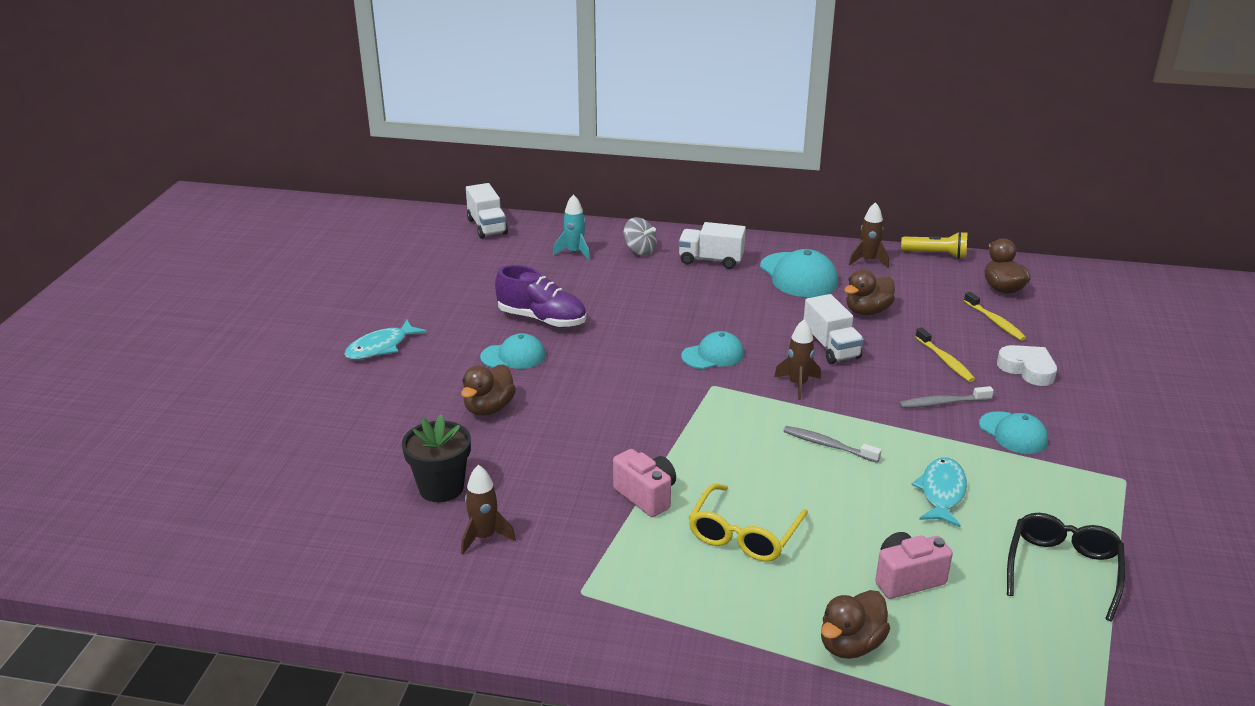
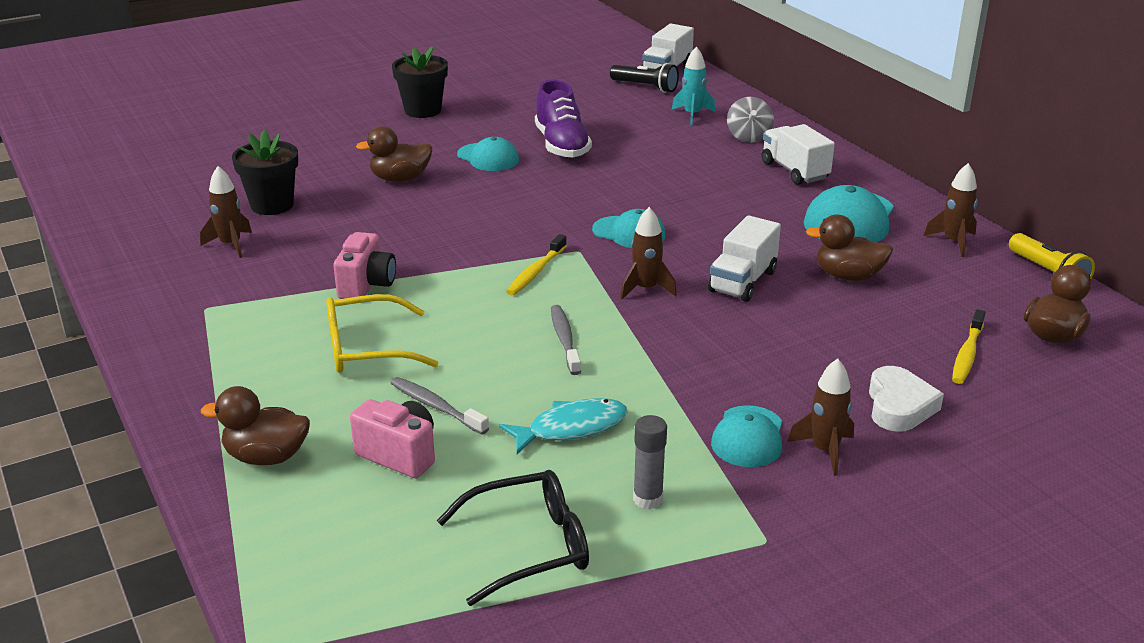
camera: 50 degrees right, 0 degrees up
turquoise fish [344,320,427,360] -> black flower pot [392,46,448,118]
grey toothbrush [899,386,994,408] -> grey toothbrush moved to [390,377,489,435]
yellow toothbrush [915,327,975,382] -> yellow toothbrush moved to [506,234,567,295]
none -> black flashlight [610,63,679,93]
none -> grey glue stick [633,415,667,509]
none -> brown rocket [788,359,854,476]

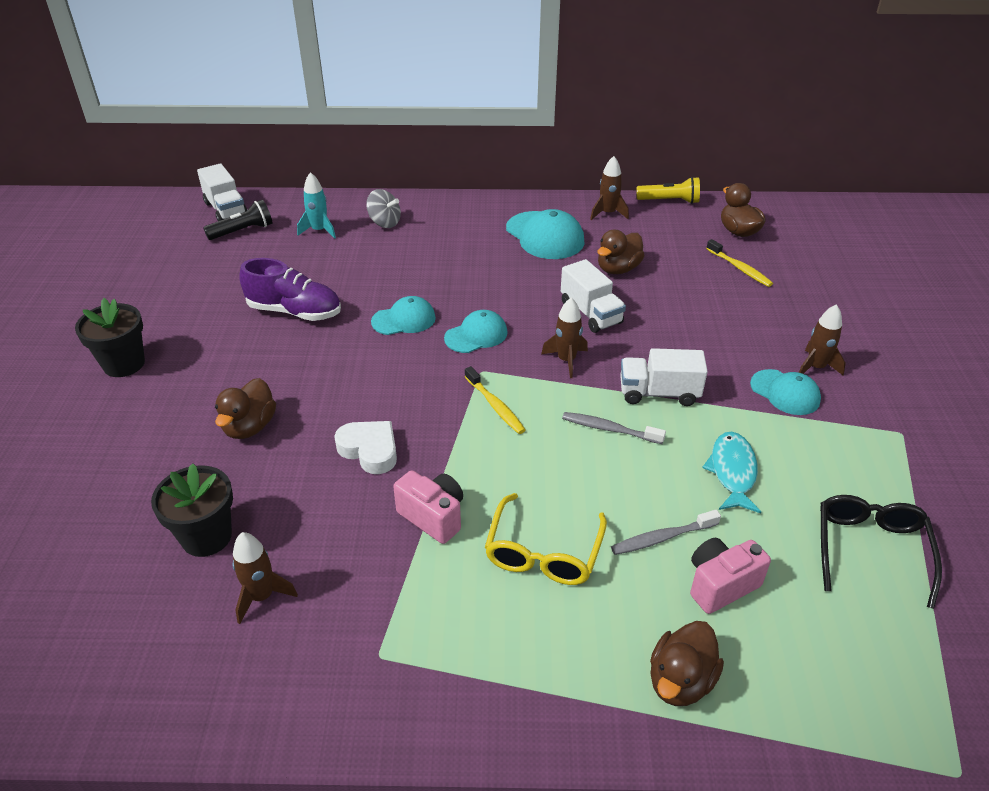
camera: 60 degrees left, 10 degrees up
turquoise cap [457,137,519,171] -> turquoise cap moved to [371,296,436,335]
grey glue stick [633,415,667,509] -> none
white truck [762,124,835,185] -> white truck moved to [620,348,708,406]
white heart [869,366,944,432] -> white heart moved to [334,421,397,474]

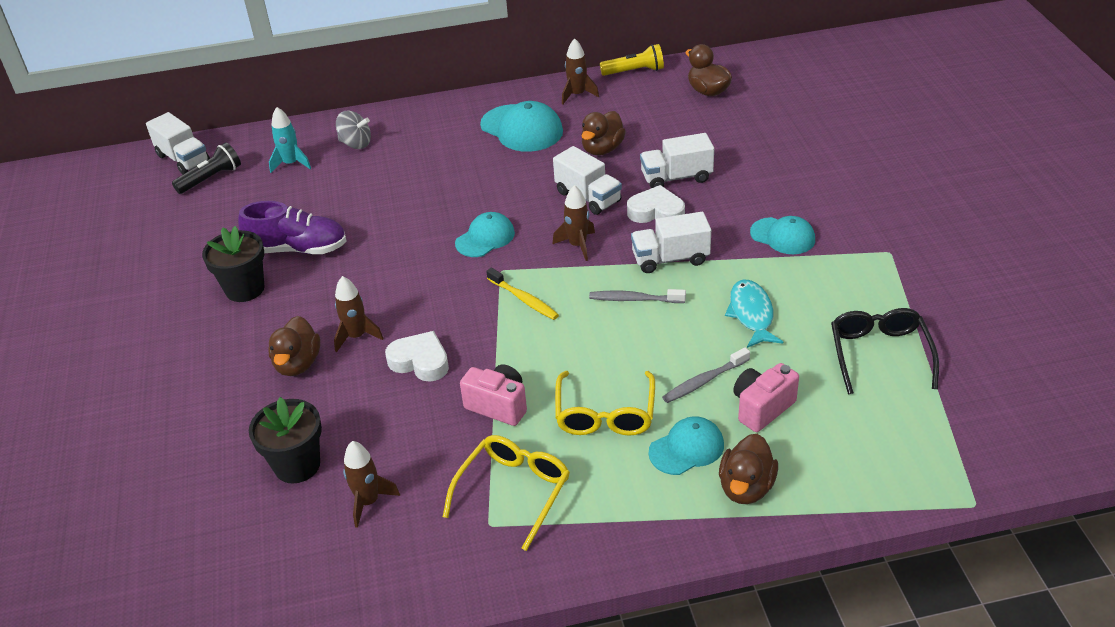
camera: 10 degrees left, 0 degrees up
black flower pot [75,298,145,377] -> black flower pot moved to [202,226,265,302]
turquoise cap [371,296,436,335] -> turquoise cap moved to [649,416,724,475]
yellow toothbrush [706,239,773,287] -> none
brown rocket [799,304,846,376] -> brown rocket moved to [334,276,384,352]
none -> yellow glasses [443,435,570,551]
none -> white heart [627,185,685,223]
none -> white truck [640,133,714,188]

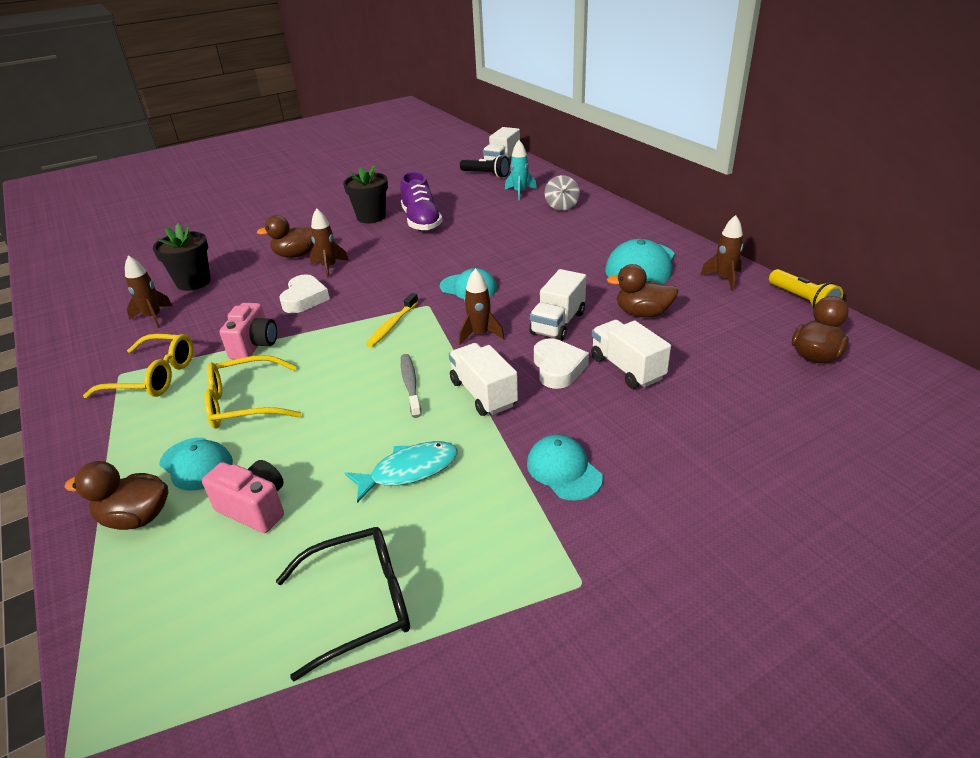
camera: 70 degrees right, 5 degrees down
grey toothbrush [662,347,750,403] -> none
turquoise cap [750,216,815,254] -> turquoise cap turned 135 degrees clockwise [527,434,603,501]

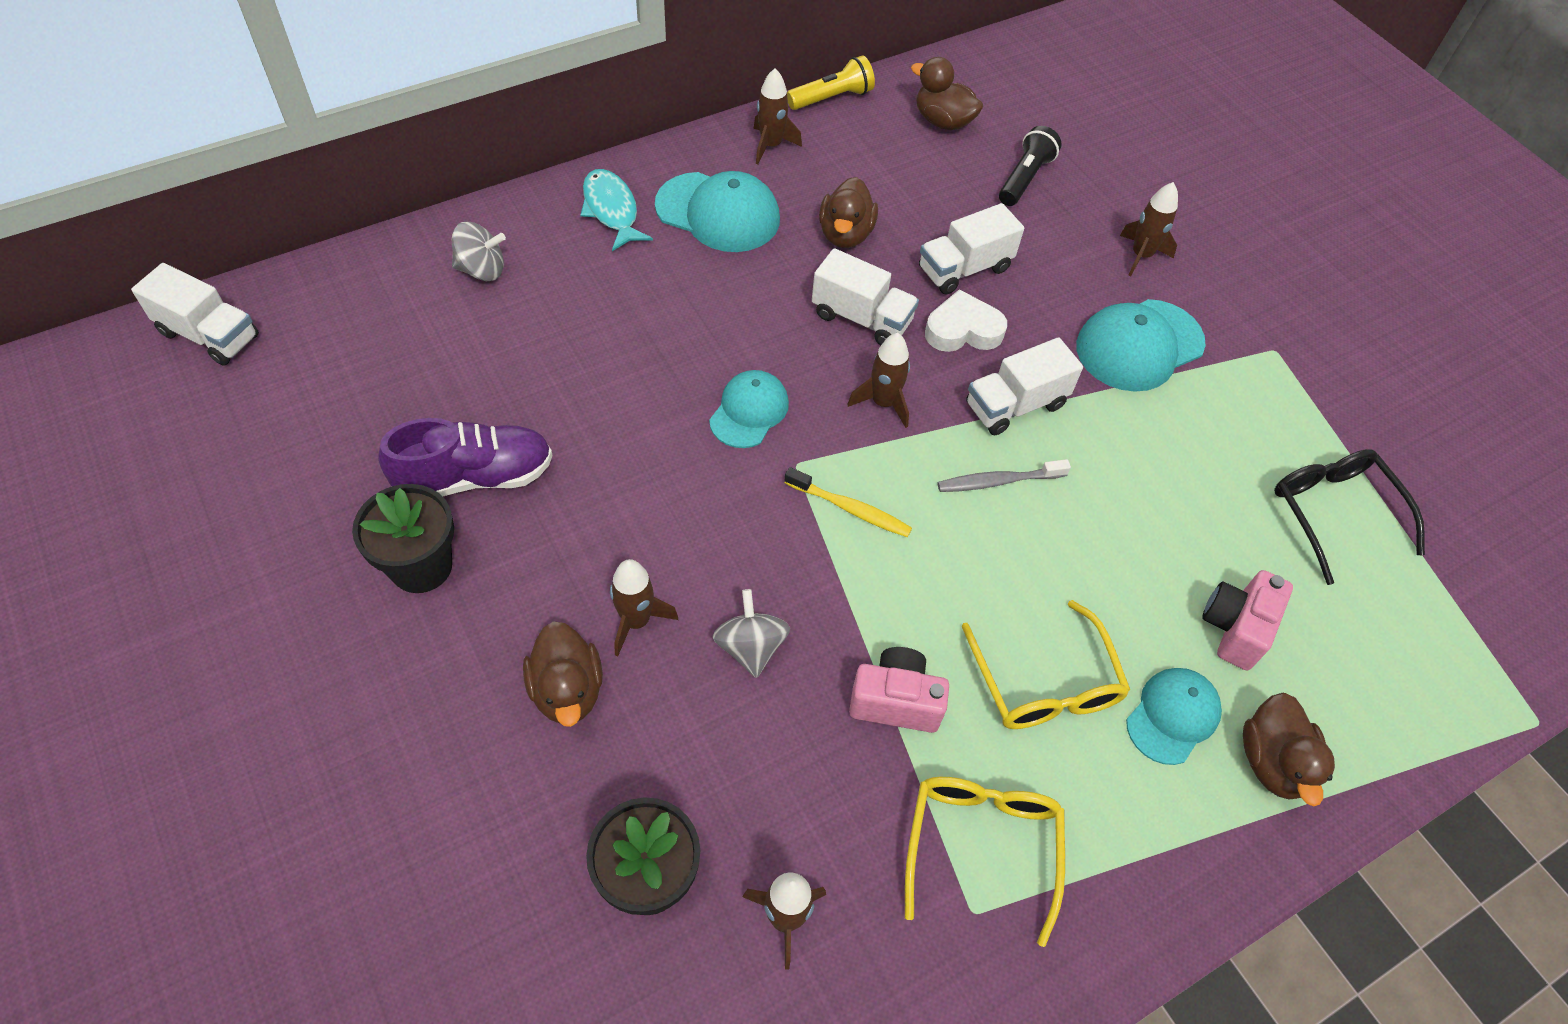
camera: 95 degrees left, 20 degrees up
white heart [279,274,330,313] -> grey spinning top [712,589,790,678]
turquoise fish [345,441,458,503] -> turquoise fish moved to [580,169,653,251]
black flashlight [460,155,510,178] -> black flashlight moved to [999,126,1061,206]
turquoise rocket [505,140,537,200] -> none
turquoise cap [527,434,603,501] -> turquoise cap [1076,299,1206,392], size x1.55
none -> brown rocket [1120,182,1178,276]

